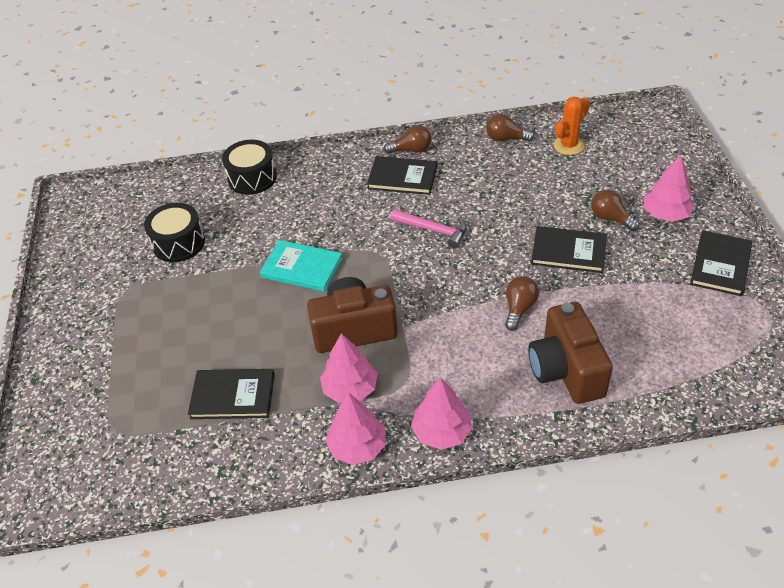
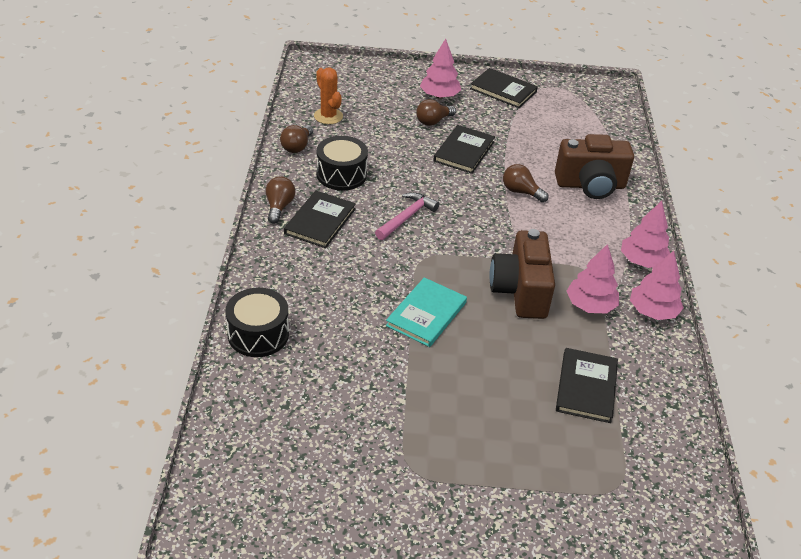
camera: 85 degrees left, 5 degrees down
black drum [144,202,205,262] -> black drum moved to [317,136,368,191]

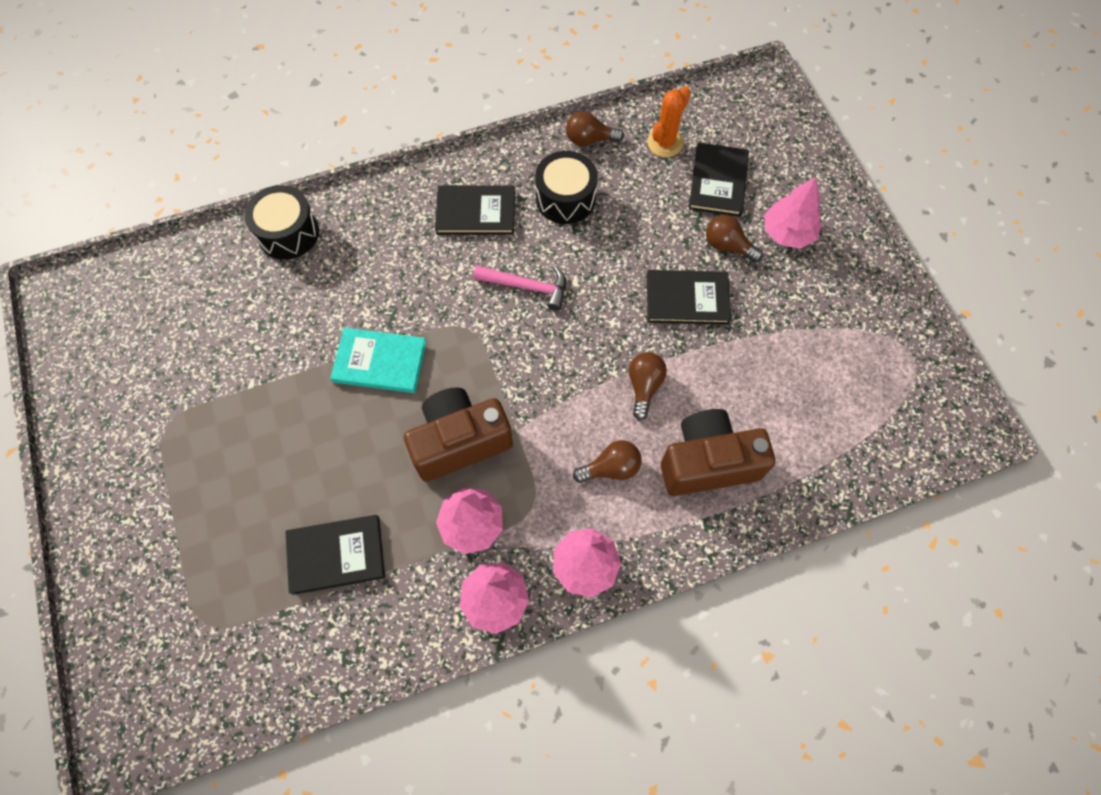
camera: 70 degrees right, 25 degrees up
brown light bulb [266,176,295,224] -> brown light bulb moved to [573,440,642,483]
black book [470,68,538,108] -> black book moved to [689,143,749,217]
brown camera [555,134,634,199] -> brown camera turned 105 degrees clockwise [661,409,776,496]

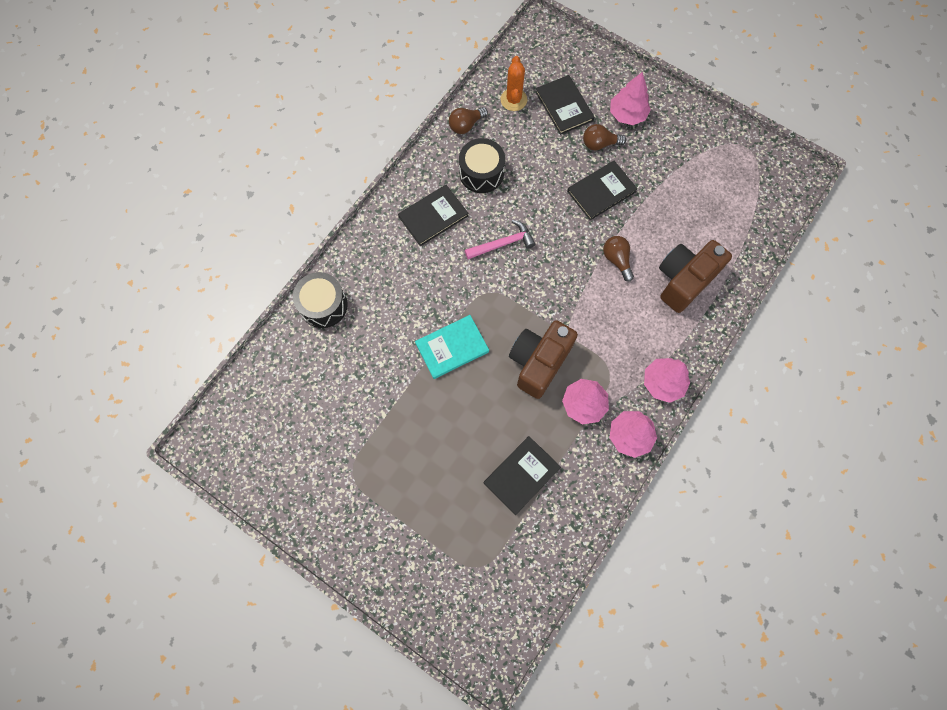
camera: 35 degrees left, 5 degrees up
brown light bulb [573,440,642,483] -> none

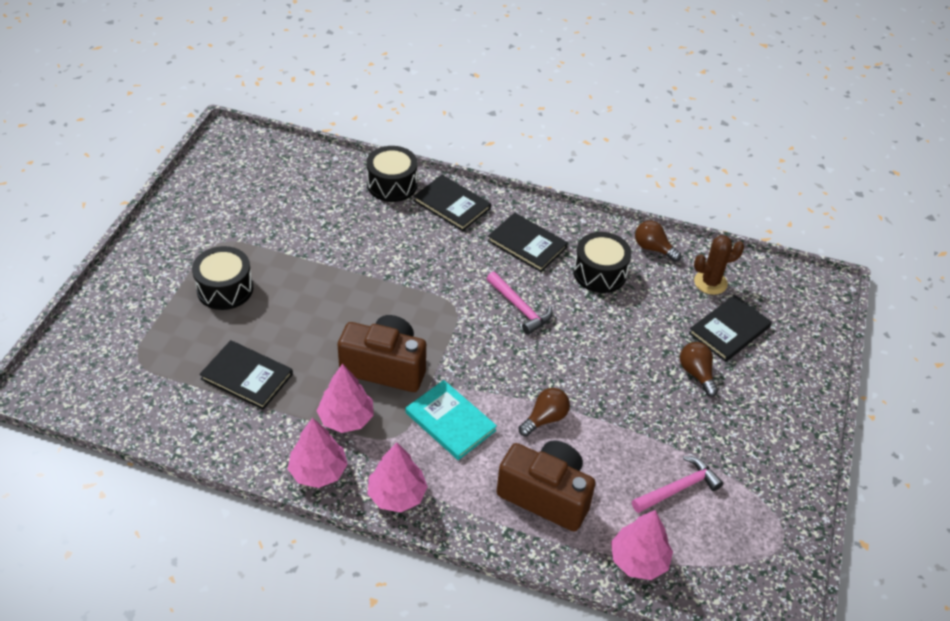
camera: 70 degrees right, 25 degrees down
turquoise book [415,315,489,379] -> turquoise book moved to [406,380,497,460]
orange cactus [500,56,528,111] -> brown cactus [694,235,744,295]
black book [567,161,638,220] -> black book moved to [414,175,491,231]
pink tree [610,72,651,125] -> pink tree moved to [611,510,673,580]
none -> black drum [192,246,253,310]
none -> pink hammer [632,456,723,513]

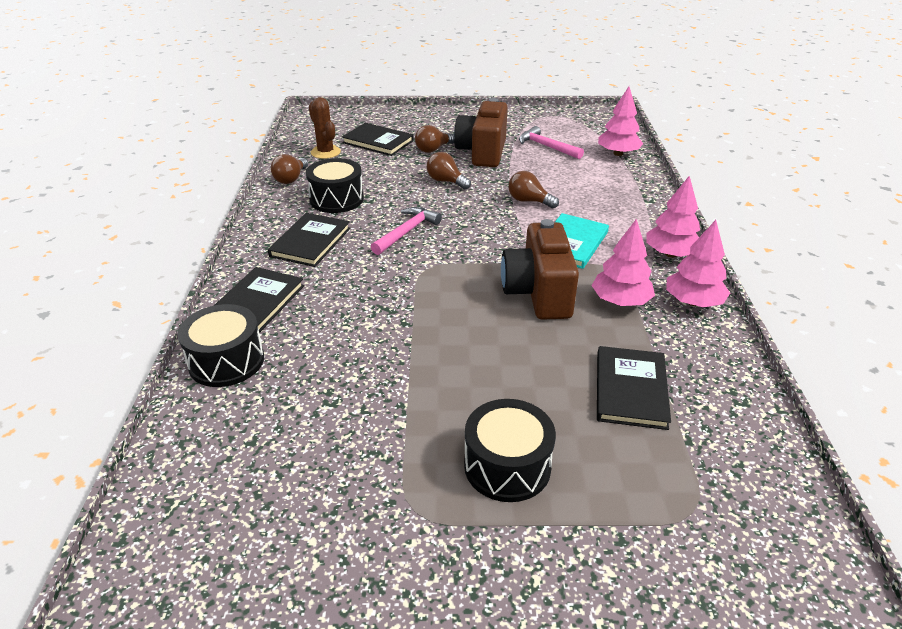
camera: 105 degrees left, 10 degrees down
brown camera [497,441,596,532] -> brown camera moved to [454,98,508,167]
none -> brown light bulb [427,152,471,190]

